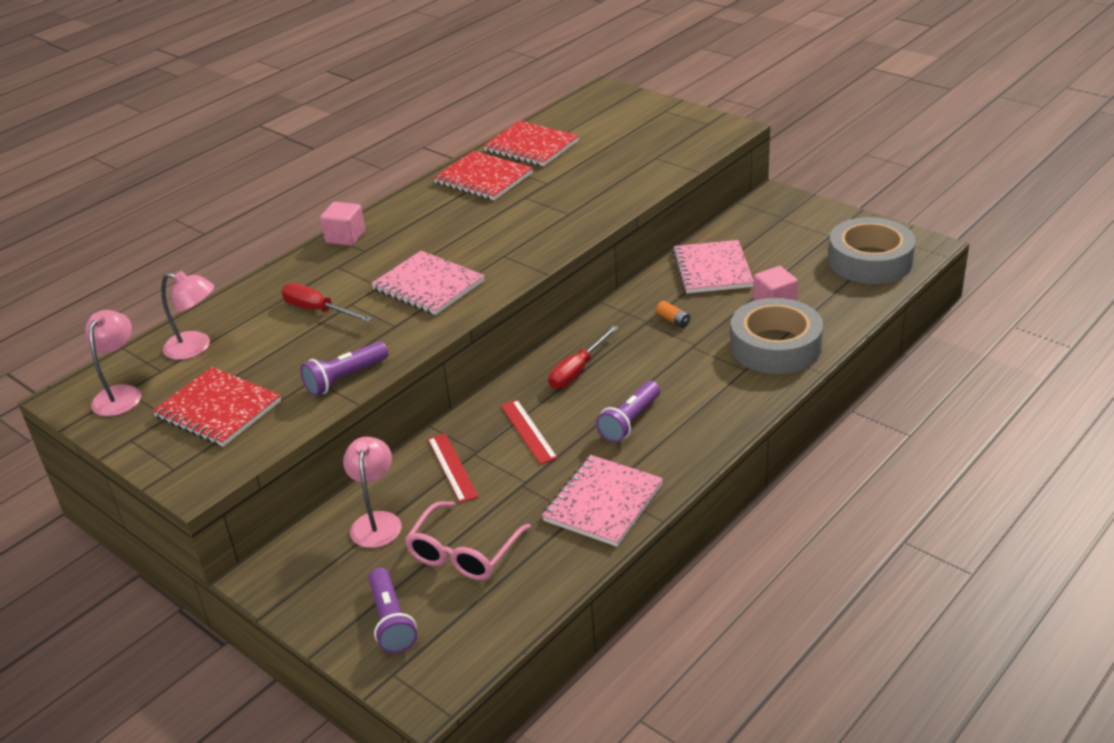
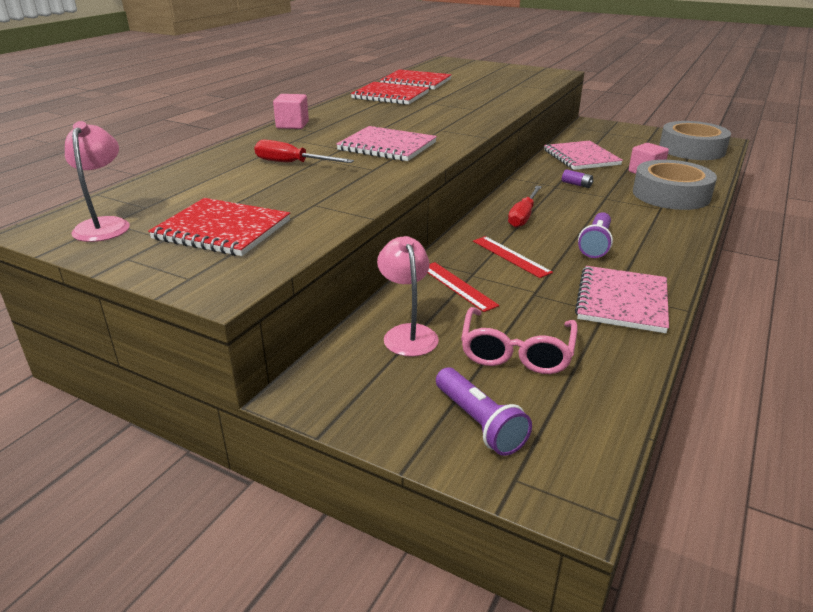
camera: 15 degrees left, 5 degrees down
pink lamp [161,271,215,360] -> none
purple flashlight [300,341,388,396] -> none
orange battery [656,301,691,328] -> purple battery [562,169,593,188]

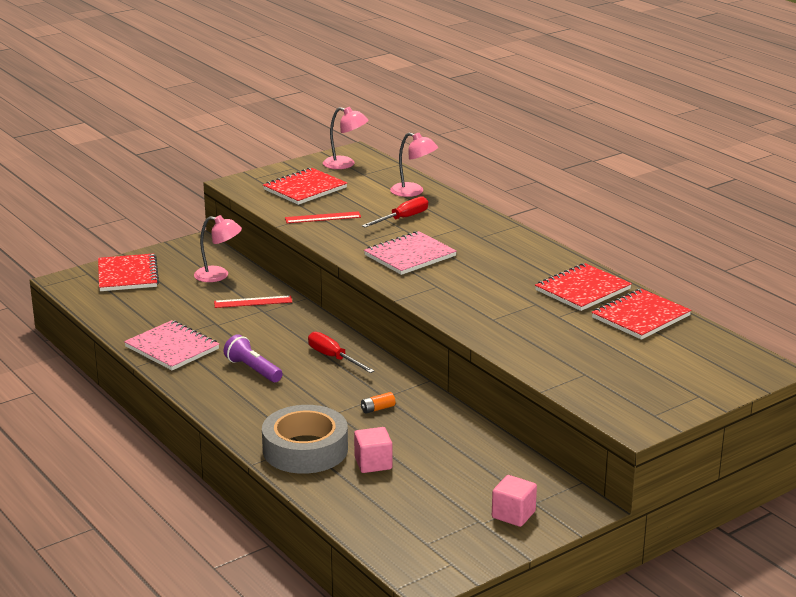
camera: 115 degrees right, 5 degrees down
pink cube [273,94,309,129] -> pink cube moved to [492,475,537,527]
purple flashlight [436,368,532,456] -> red notebook [98,253,159,291]
pink glasses [461,307,578,374] -> none
red ruler [473,236,553,278] -> red ruler moved to [285,211,361,223]
pink notebook [544,141,623,170] -> none
purple battery [562,169,593,188] -> orange battery [361,392,395,414]
grey tape [659,121,731,160] -> none
none -> pink lamp [390,133,438,197]

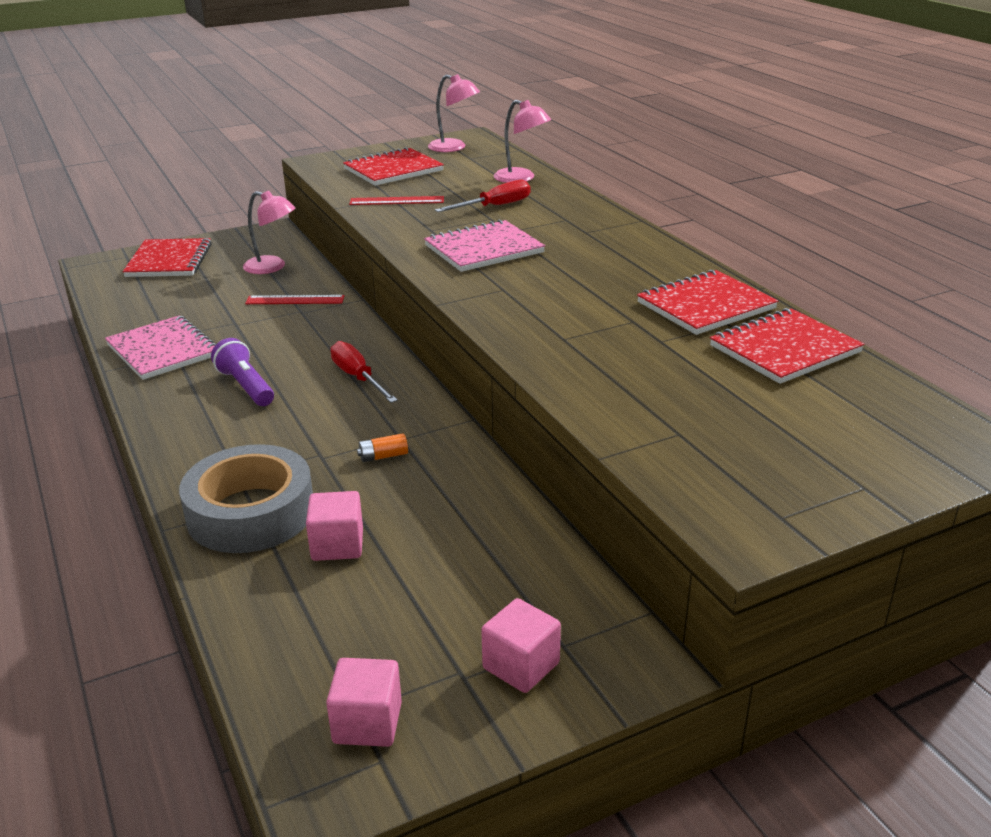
camera: 10 degrees right, 5 degrees up
none -> pink cube [326,658,402,747]

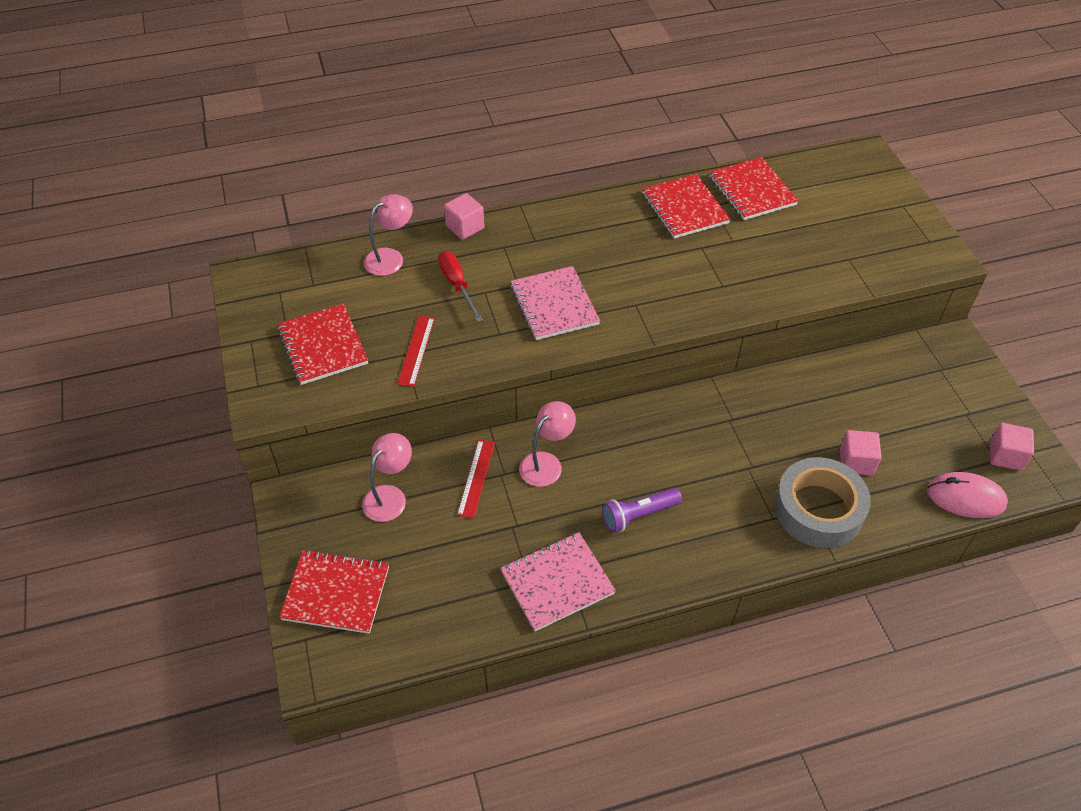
camera: 80 degrees left, 20 degrees up
red screwdriver [330,341,398,403] -> none
orange battery [357,433,408,462] -> none
pink lamp [428,74,480,152] -> pink lamp moved to [519,401,576,487]
pink cube [481,598,561,693] -> pink cube moved to [444,193,484,240]
none -> pink mouse [927,472,1008,518]

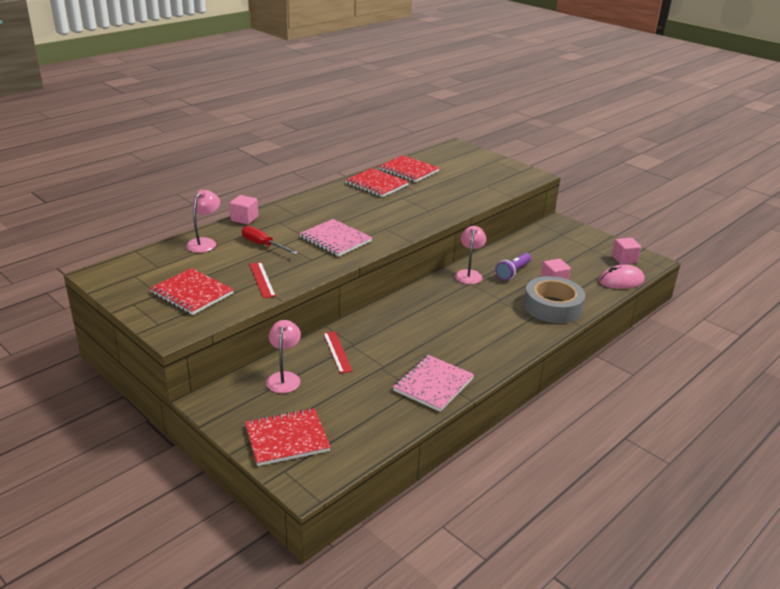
camera: 30 degrees left, 20 degrees down
pink lamp [519,401,576,487] -> pink lamp moved to [455,226,486,284]
purple flashlight [602,488,682,533] -> purple flashlight moved to [495,253,531,280]

